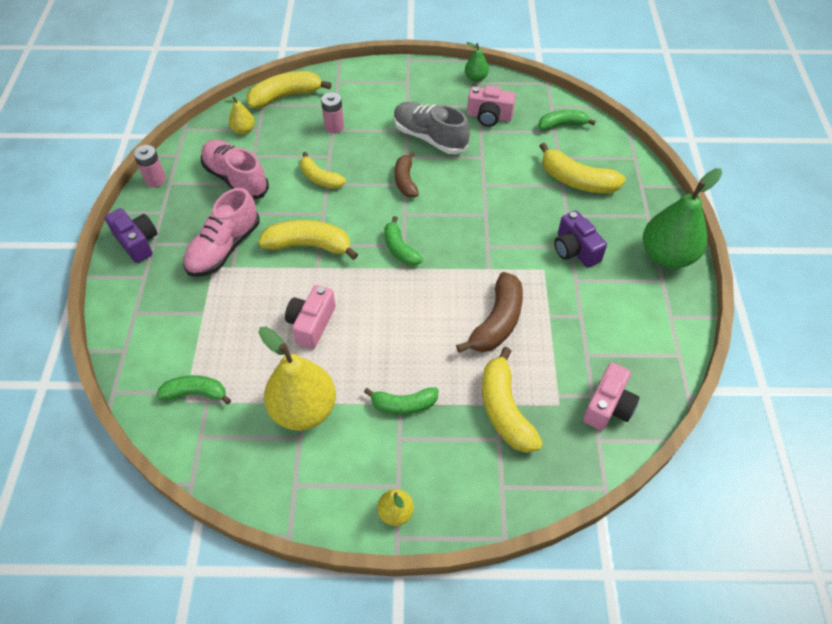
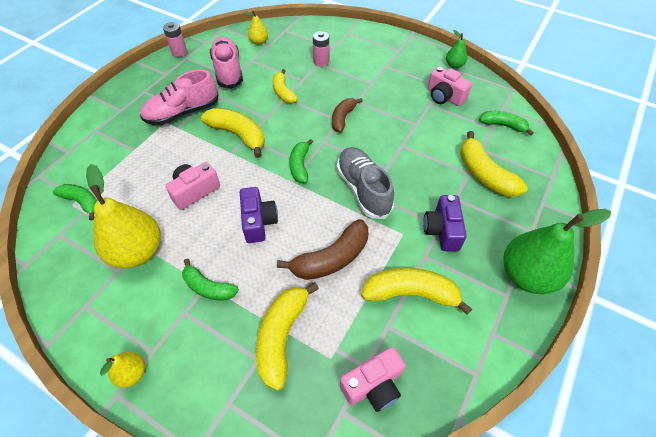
camera: 30 degrees right, 0 degrees up
purple camera [105,208,157,263] -> purple camera moved to [240,187,278,243]
yellow banana [246,71,332,109] -> yellow banana moved to [361,268,472,315]
grey shoe [394,102,470,154] -> grey shoe moved to [337,147,394,219]

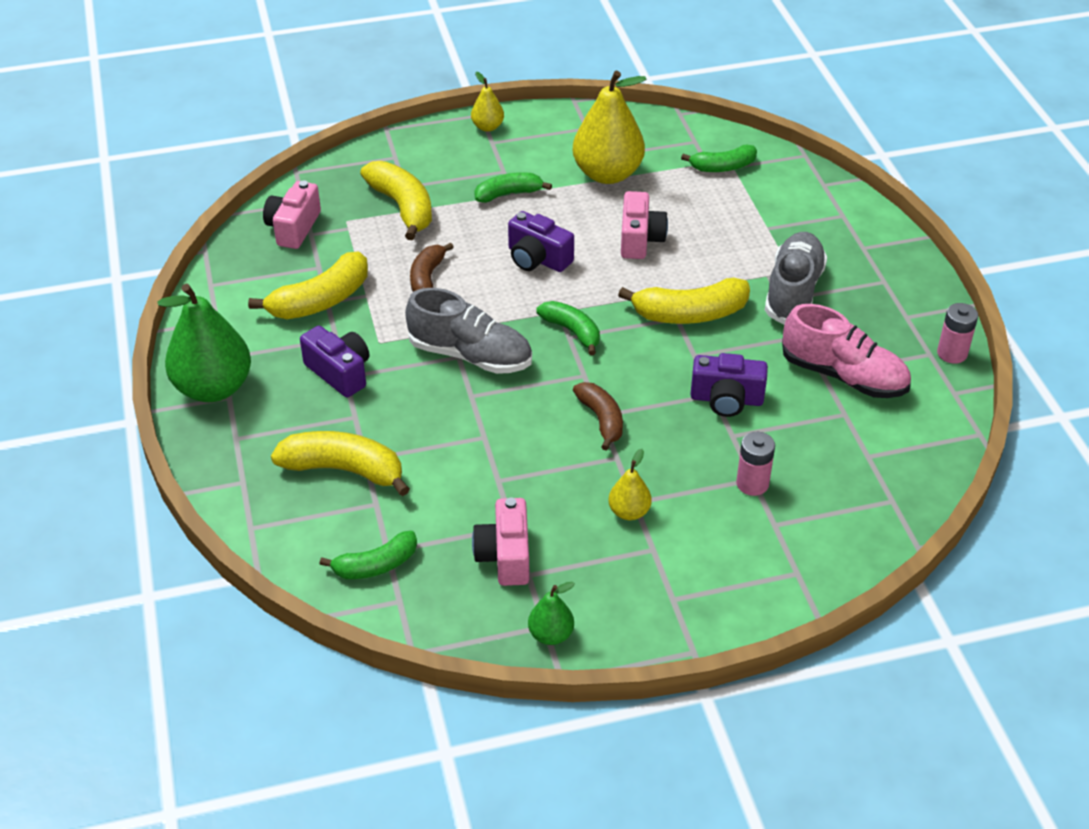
camera: 135 degrees right, 10 degrees down
pink shoe [140,70,219,125] -> grey shoe [765,232,827,325]
yellow pear [245,11,268,45] -> yellow pear moved to [608,449,652,520]
yellow banana [273,69,298,103] -> purple camera [690,353,768,417]
brown banana [277,219,368,280] -> brown banana [410,242,454,292], size x0.65
pink camera [427,66,472,106] -> pink camera turned 90 degrees counterclockwise [472,498,529,586]

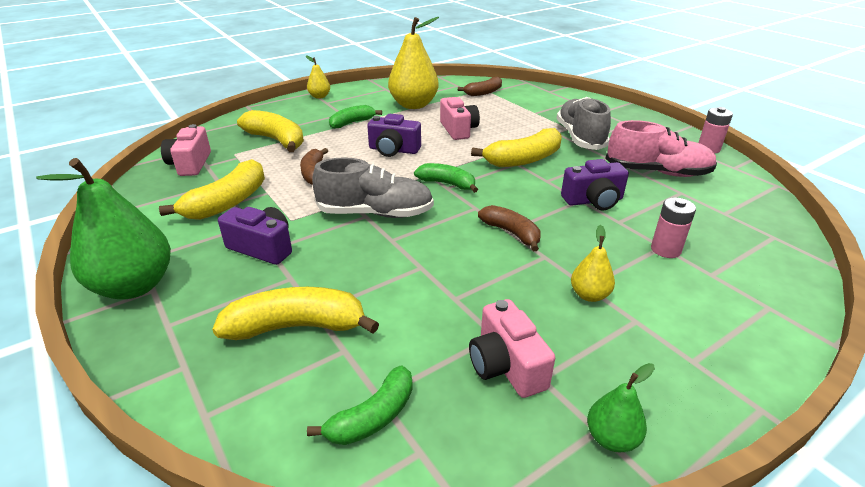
camera: 20 degrees left, 10 degrees down
green banana [681,145,757,172] -> brown banana [458,77,502,96]

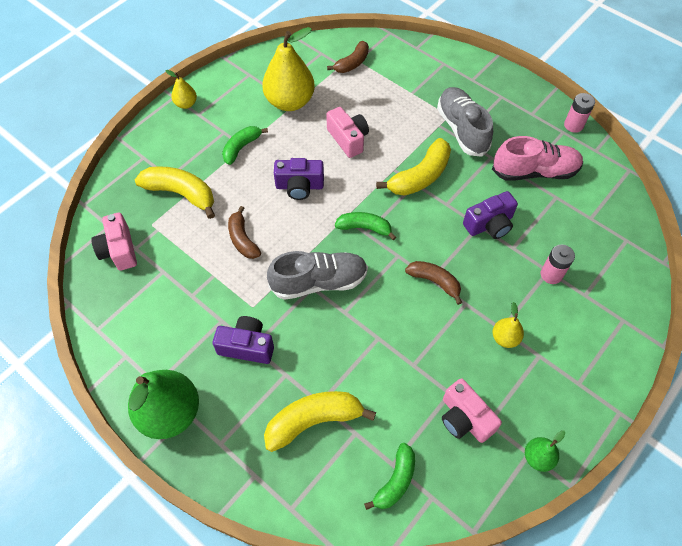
camera: 15 degrees left, 25 degrees up
yellow banana [159,159,265,220] -> none

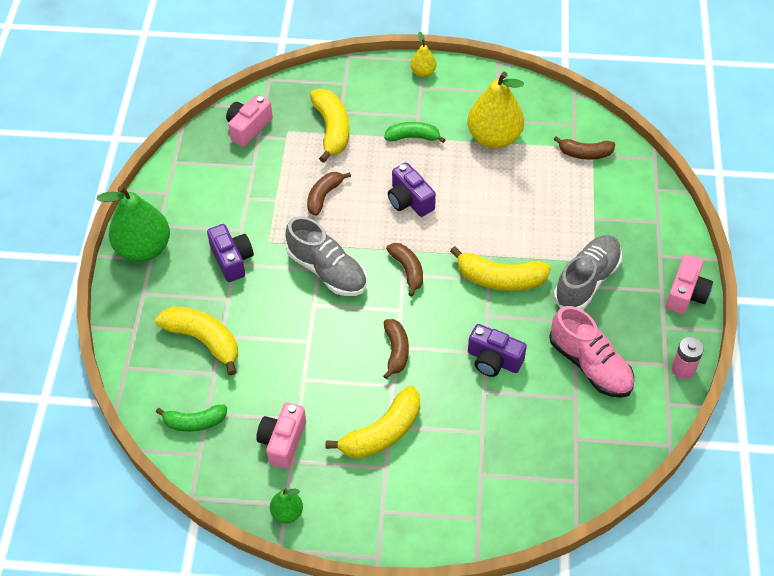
camera: 55 degrees right, 5 degrees down
pink camera [326,107,369,158] -> pink camera moved to [666,254,713,314]
green banana [335,212,396,240] -> brown banana [386,243,423,296]
yellow pear [493,302,524,348] -> yellow banana [326,386,420,459]
pink battery [541,245,575,284] -> none

